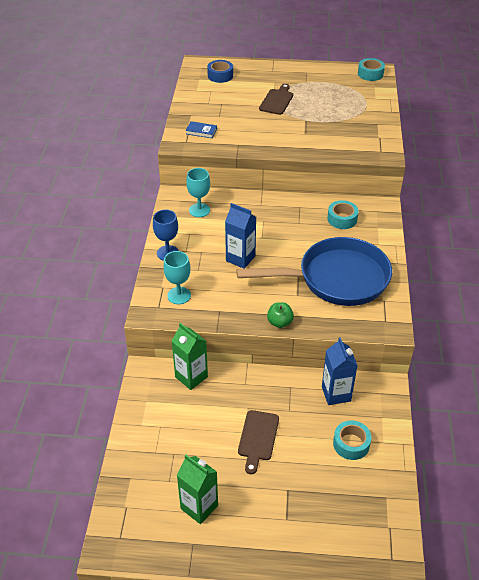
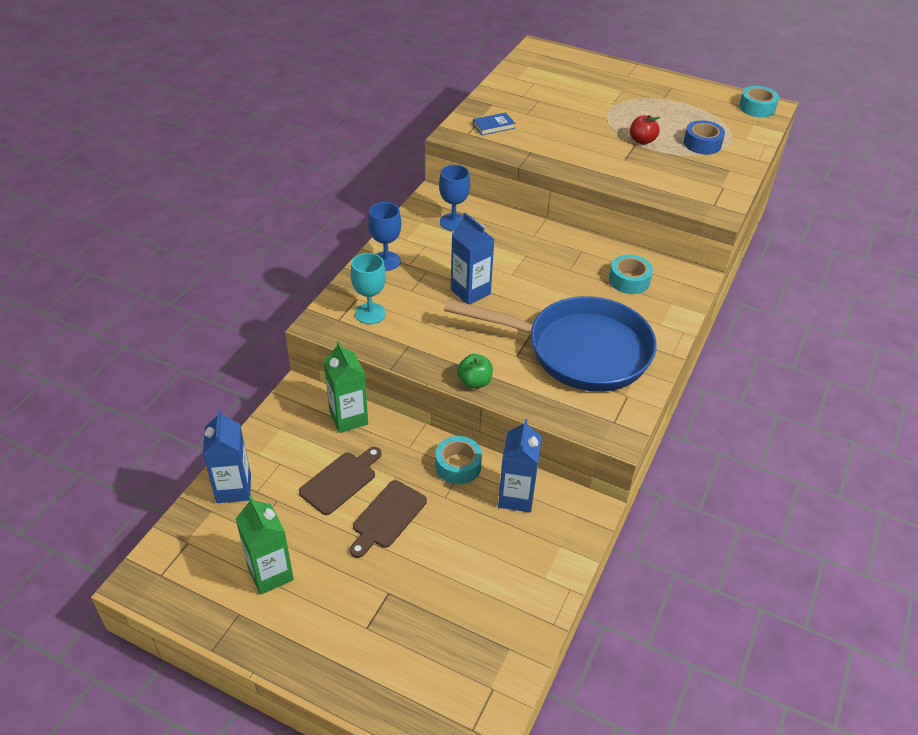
camera: 20 degrees right, 0 degrees up
blue book [185,121,217,138] -> blue book turned 60 degrees counterclockwise [473,113,515,135]
turquoise goblet [186,168,210,217] -> blue goblet [439,165,470,231]
blue tape [207,60,233,83] -> blue tape moved to [684,120,725,155]
brown cutting board [259,84,293,115] -> brown cutting board moved to [299,447,382,515]
turquoise tape [333,420,371,460] -> turquoise tape moved to [435,436,482,484]
none -> blue carton [203,409,251,503]
none -> red apple [630,115,660,145]

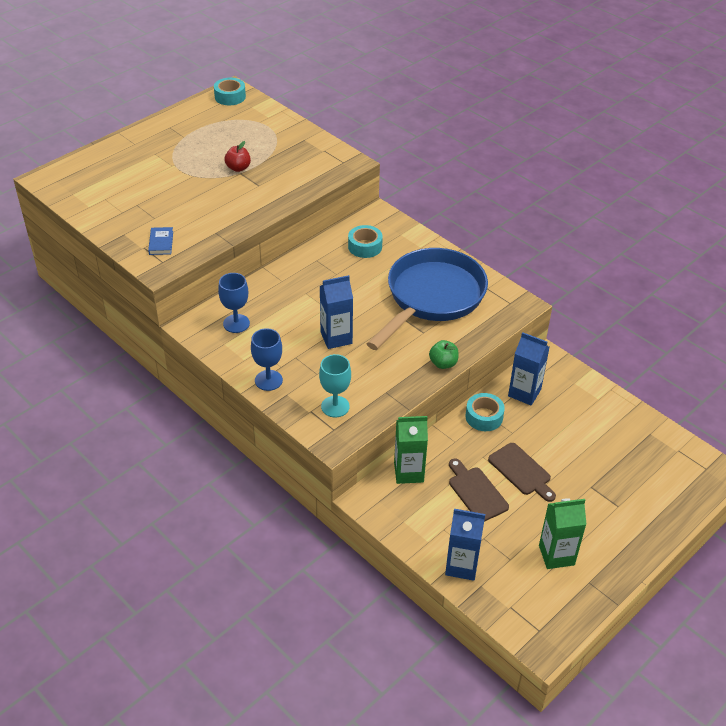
camera: 70 degrees left, 0 degrees up
blue tape [684,120,725,155] -> none

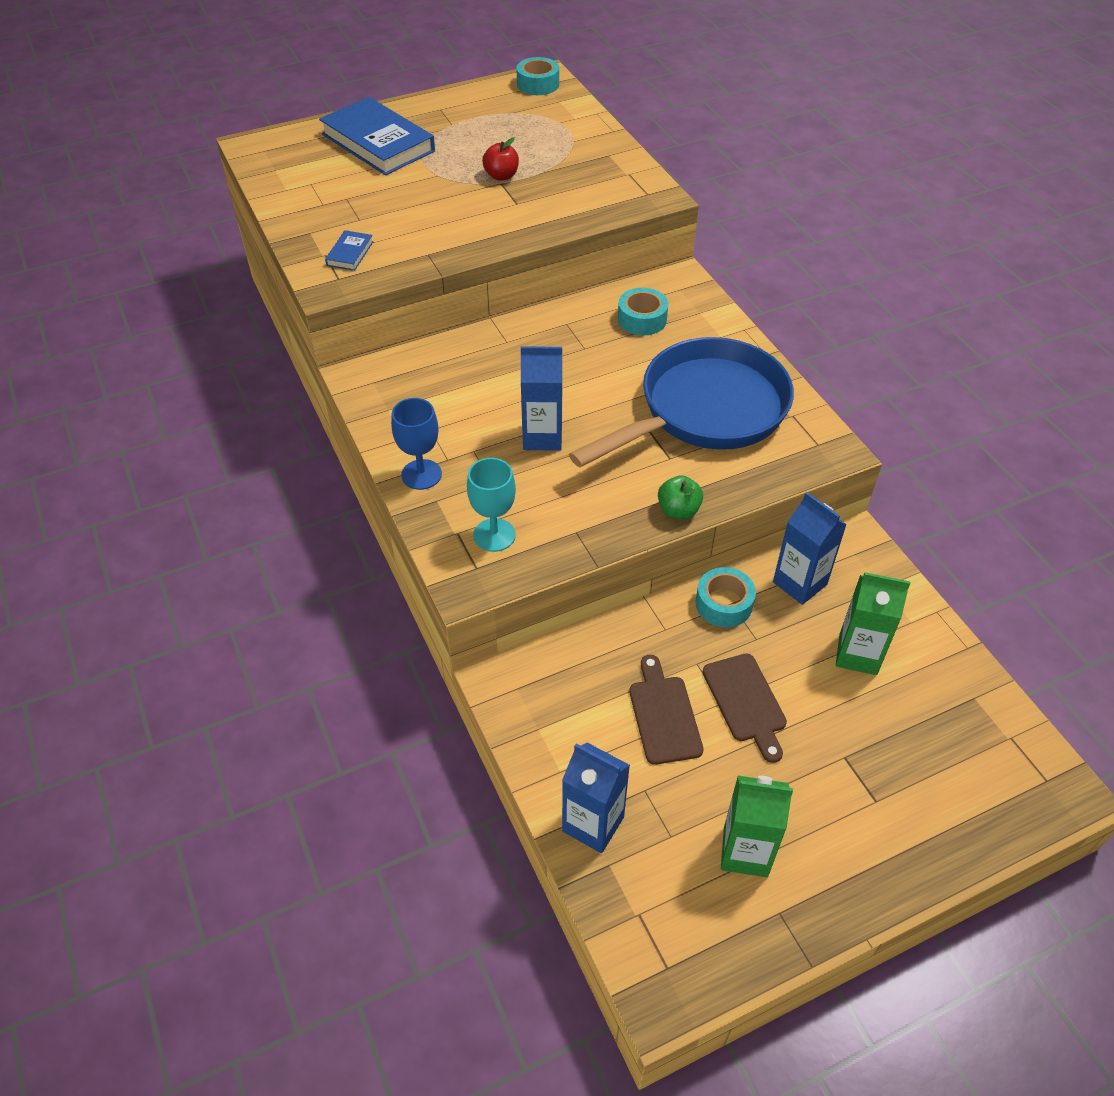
camera: 20 degrees right, 5 degrees up
blue goblet [218,273,250,333] -> none
green carton [394,416,428,484] -> green carton moved to [836,572,910,675]
none -> blue book [319,97,435,175]

